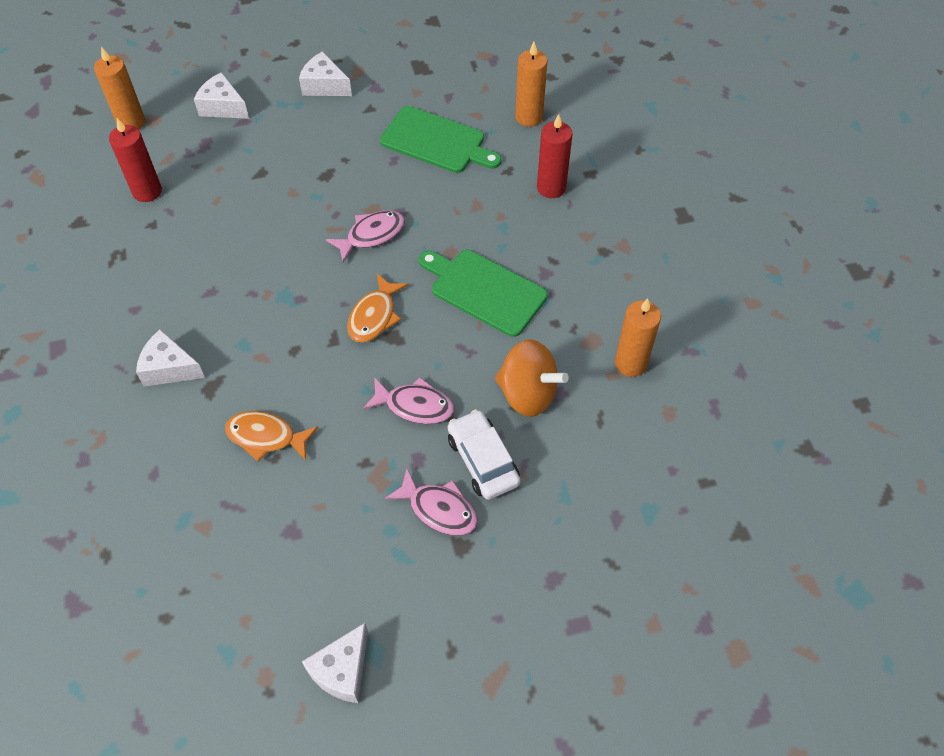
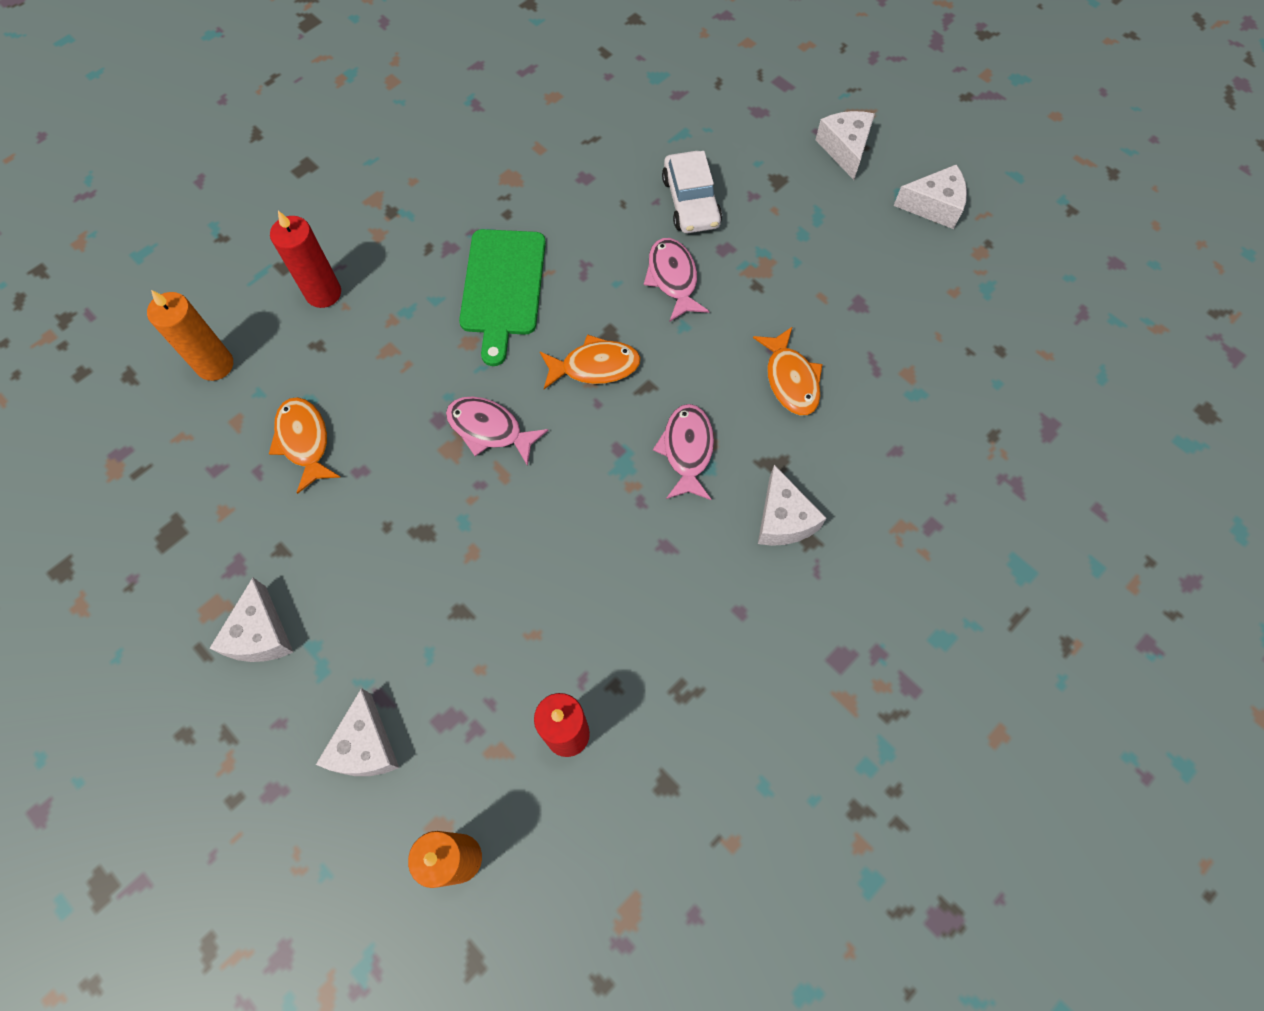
camera: 120 degrees left, 10 degrees up
green cutting board [380,106,502,173] -> orange fish [269,397,341,494]
pink fish [385,469,478,535] -> pink fish moved to [653,404,714,500]
white car [448,409,521,500] -> white car turned 45 degrees counterclockwise [662,151,722,233]
orange spinning top [495,339,569,417] -> none
orange candle [615,298,661,377] -> none
none -> white cheese [816,111,875,180]

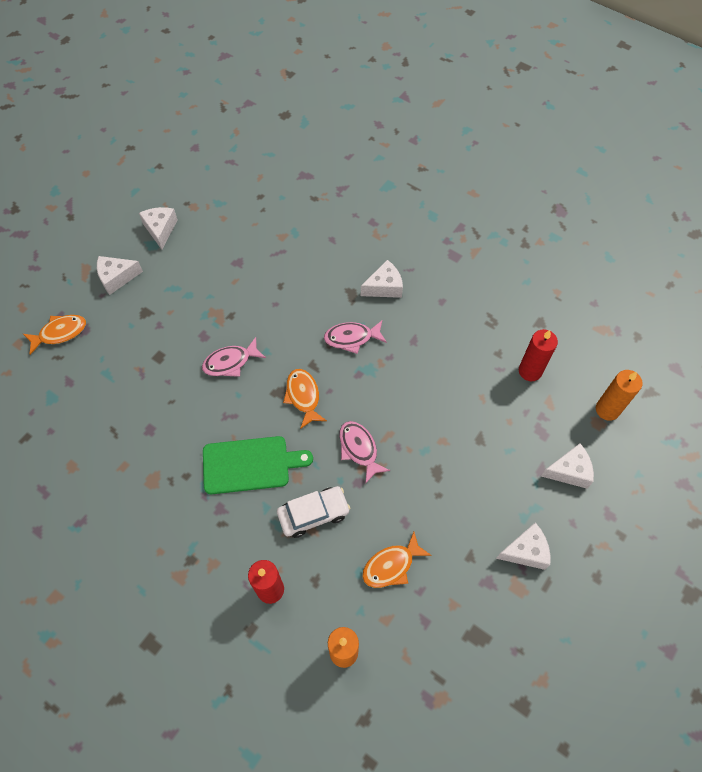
camera: 100 degrees left, 5 degrees down
pink fish [446,396,549,466] -> pink fish turned 135 degrees clockwise [339,421,390,484]
white car [662,151,722,233] -> white car moved to [277,486,350,538]
orange fish [753,326,823,415] -> orange fish moved to [23,315,86,355]

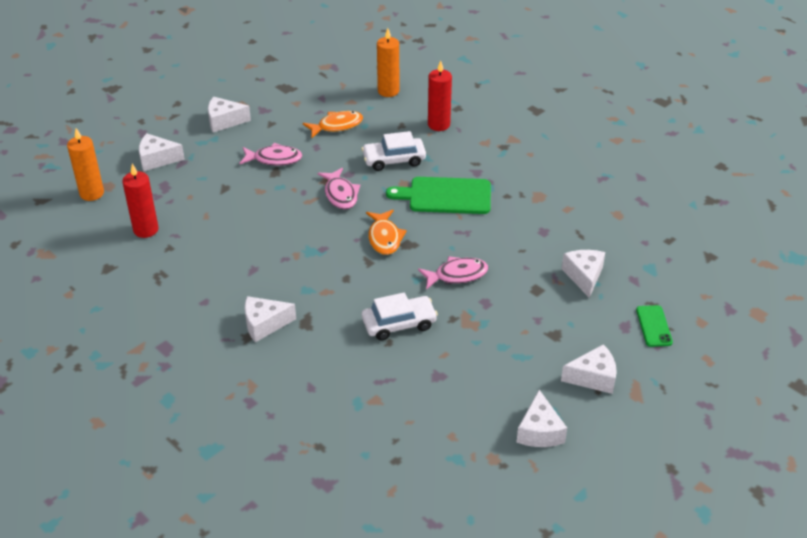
camera: 170 degrees left, 20 degrees down
orange fish [23,315,86,355] -> green phone [636,305,673,347]
pink fish [324,321,387,354] -> pink fish moved to [239,143,302,166]
none -> white car [362,292,438,341]
none -> white cheese [562,250,605,298]

